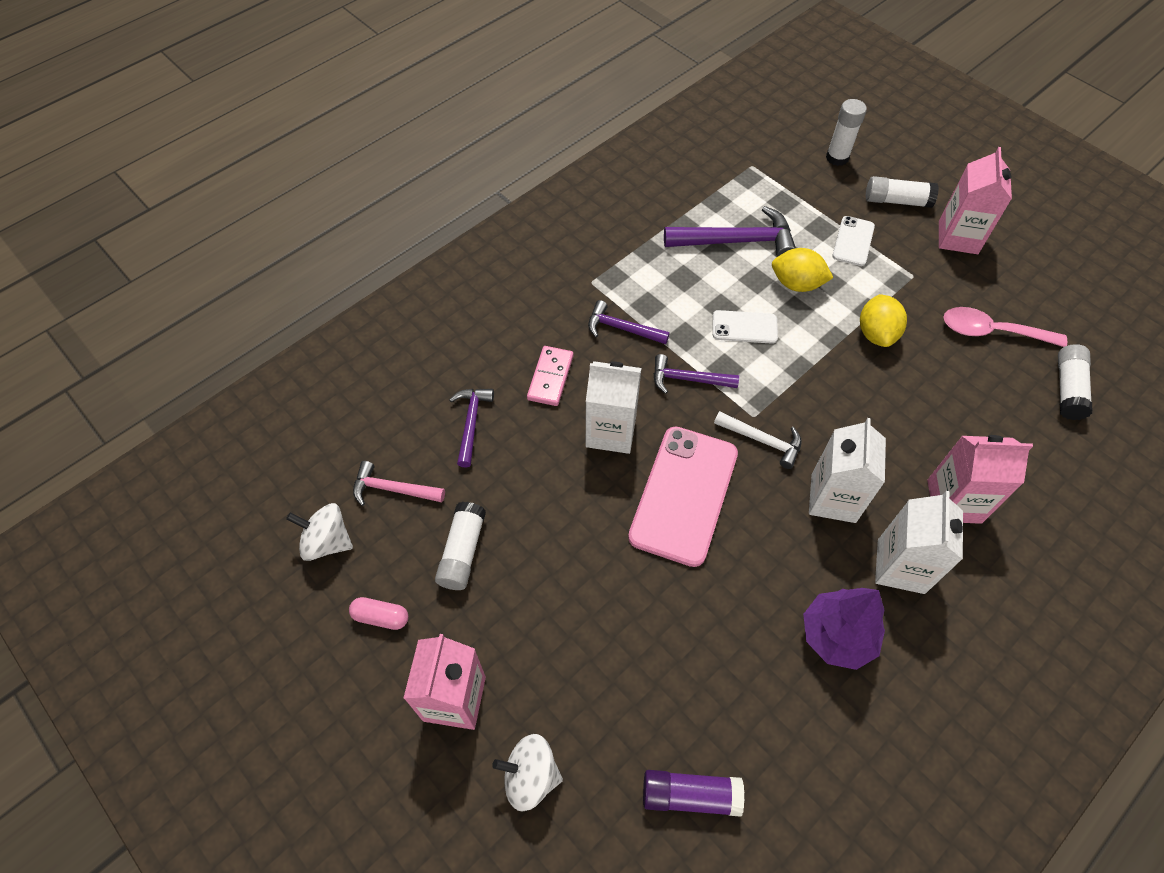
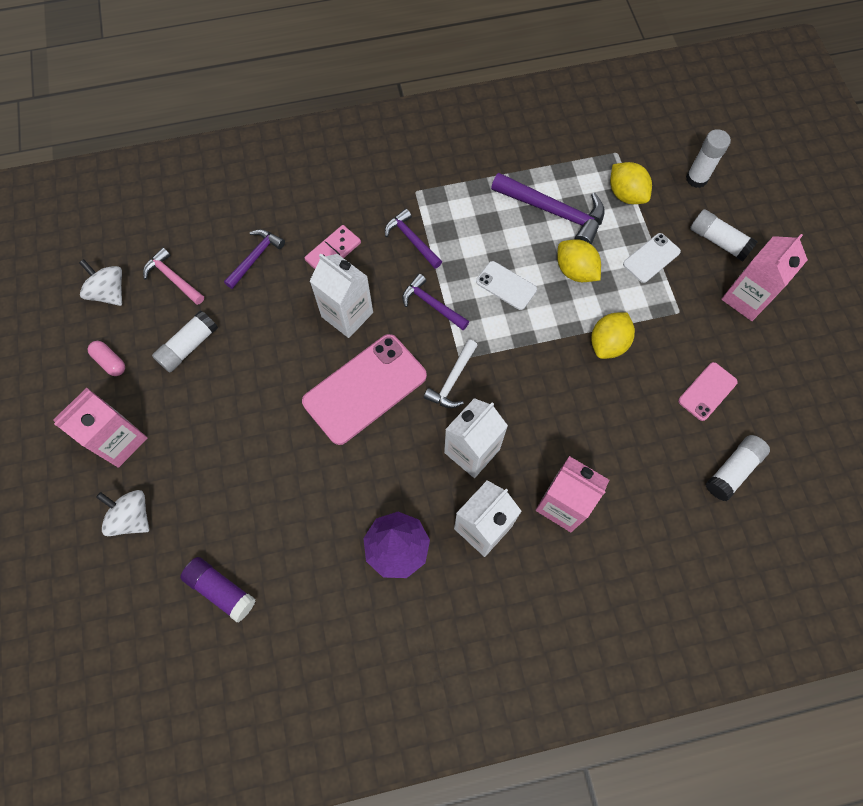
camera: 30 degrees right, 10 degrees up
white hammer [714,411,802,469] -> white hammer turned 60 degrees clockwise [424,339,478,408]
pink spoon [943,307,1067,347] -> pink phone [678,362,738,421]
none -> yellow lemon [610,162,652,204]

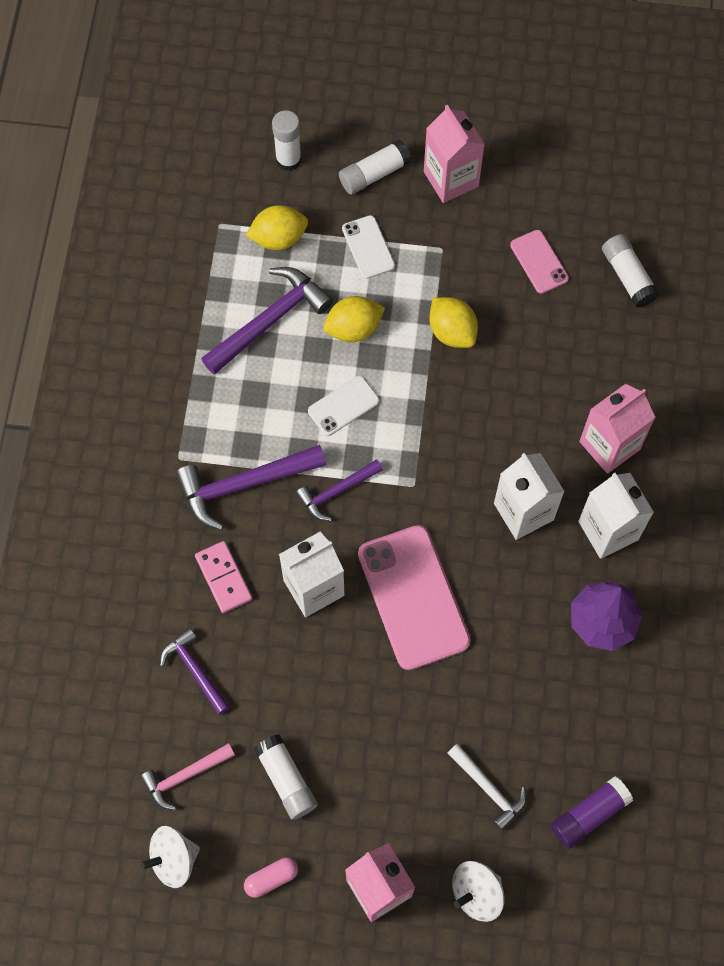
camera: 70 degrees left, 0 degrees up
purple hammer [385,209,442,269] -> purple hammer [176,445,326,530], size x1.67
white hammer [424,339,478,408] -> white hammer moved to [448,744,527,831]

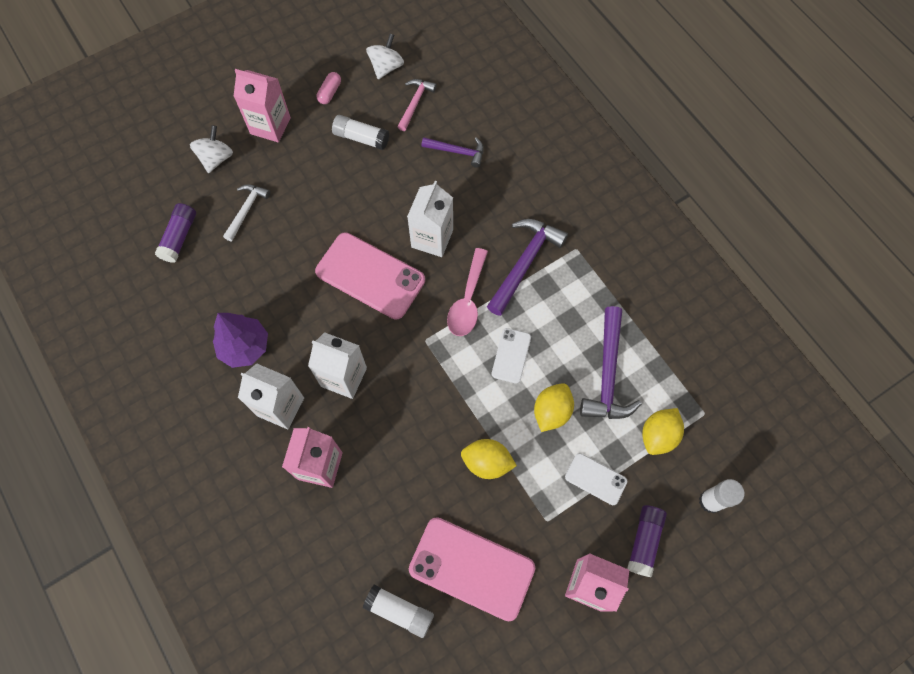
camera: 140 degrees right, 0 degrees up
pink domino [195,541,252,613] -> none
purple hammer [296,459,383,521] -> pink spoon [447,248,488,336]
white glue stick [339,139,411,195] -> purple glue stick [627,505,667,577]
white hammer [448,744,527,831] -> white hammer turned 105 degrees clockwise [223,184,270,241]
pink phone [510,230,569,294] -> pink phone [409,517,535,621], size x1.96

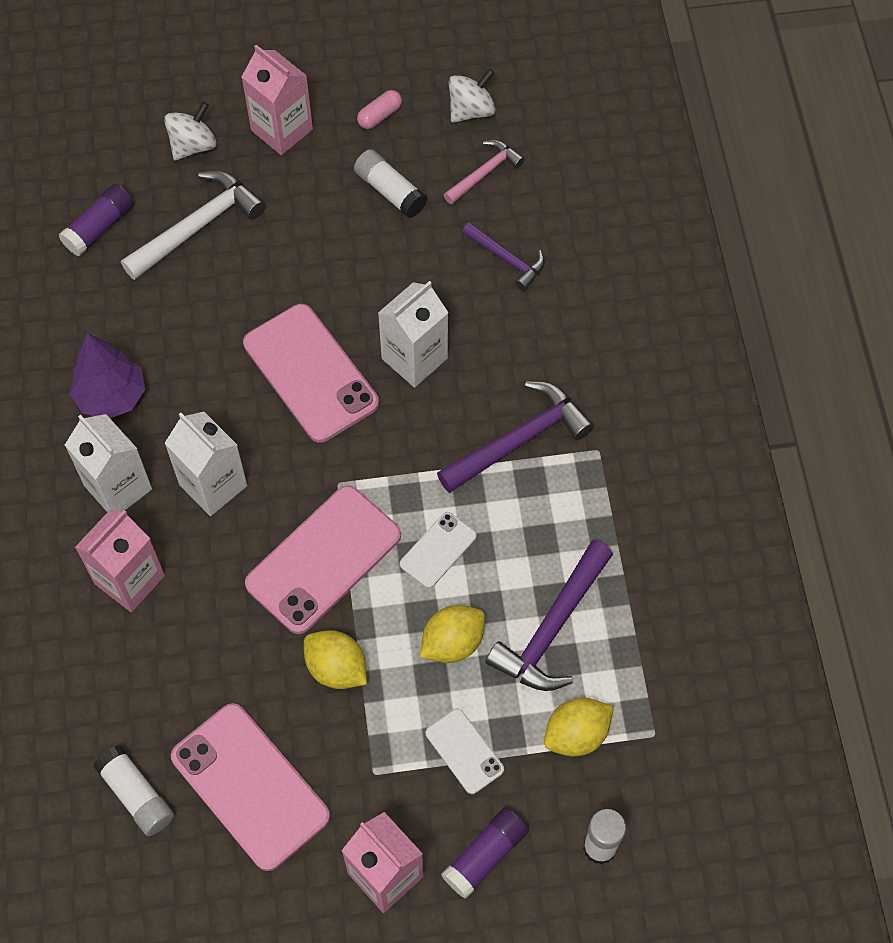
camera: 25 degrees right, 5 degrees down
white hammer [223,184,270,241] -> white hammer [121,171,266,280], size x1.67
pink spoon [447,248,488,336] -> none
none -> pink phone [245,486,401,634]

